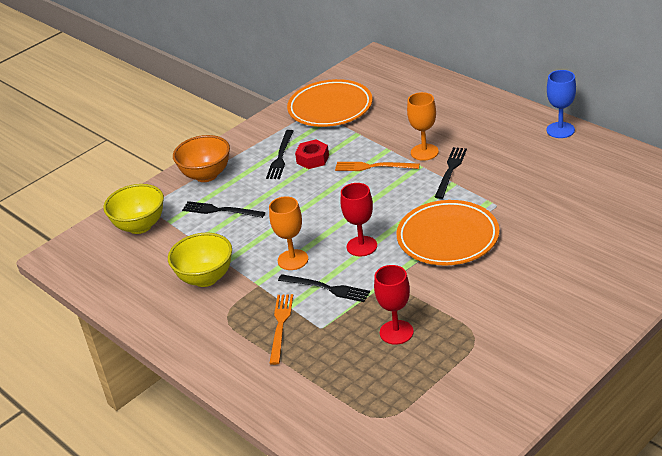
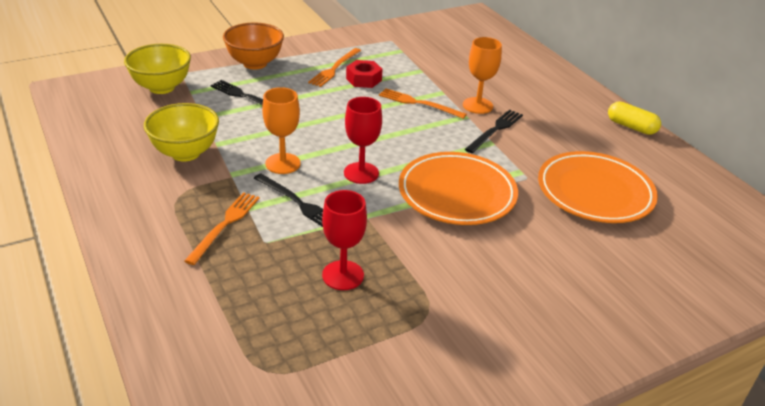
camera: 10 degrees right, 0 degrees up
black fork [266,130,293,179] -> orange fork [308,48,361,87]
orange plate [287,79,373,127] -> orange plate moved to [538,151,658,223]
blue goblet [546,70,576,138] -> yellow capsule [608,101,661,135]

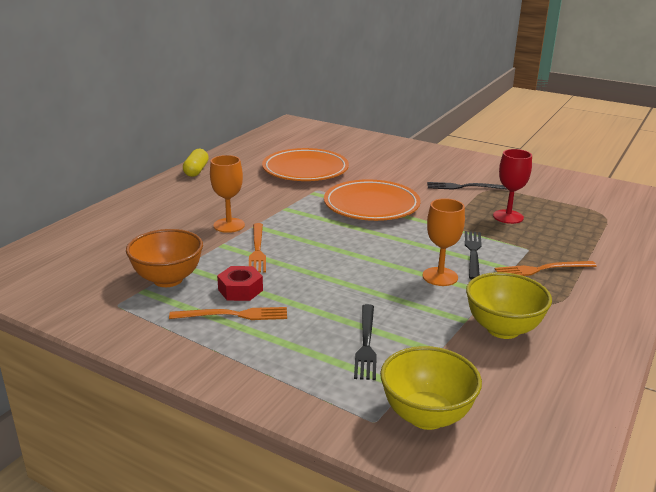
camera: 120 degrees left, 10 degrees down
orange bowl [223,22,284,70] -> orange bowl moved to [126,229,203,287]
red goblet [344,97,382,184] -> none
black fork [465,110,523,153] -> black fork moved to [427,182,508,190]

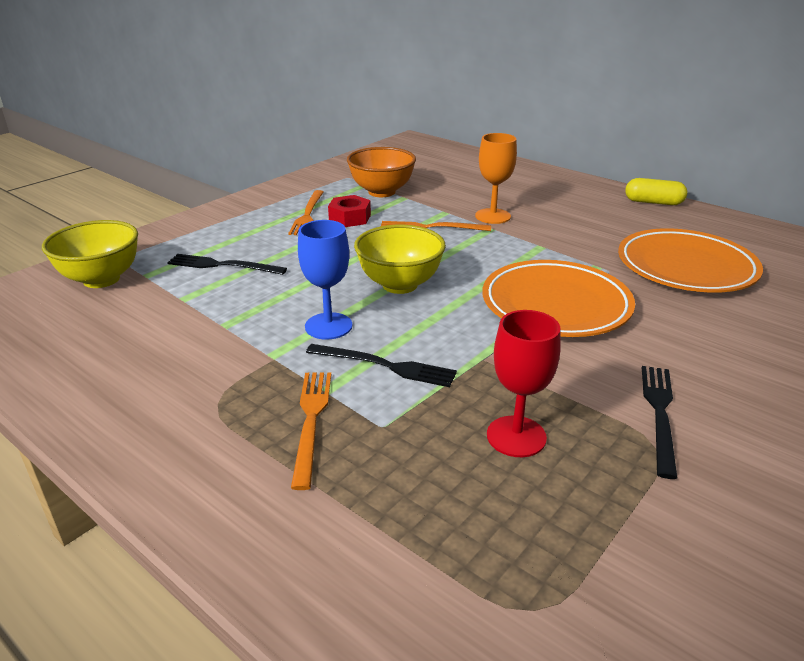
camera: 100 degrees right, 5 degrees up
orange goblet [423,198,465,286] -> blue goblet [298,220,352,340]
yellow bowl [466,272,552,339] -> yellow bowl moved to [354,225,446,294]

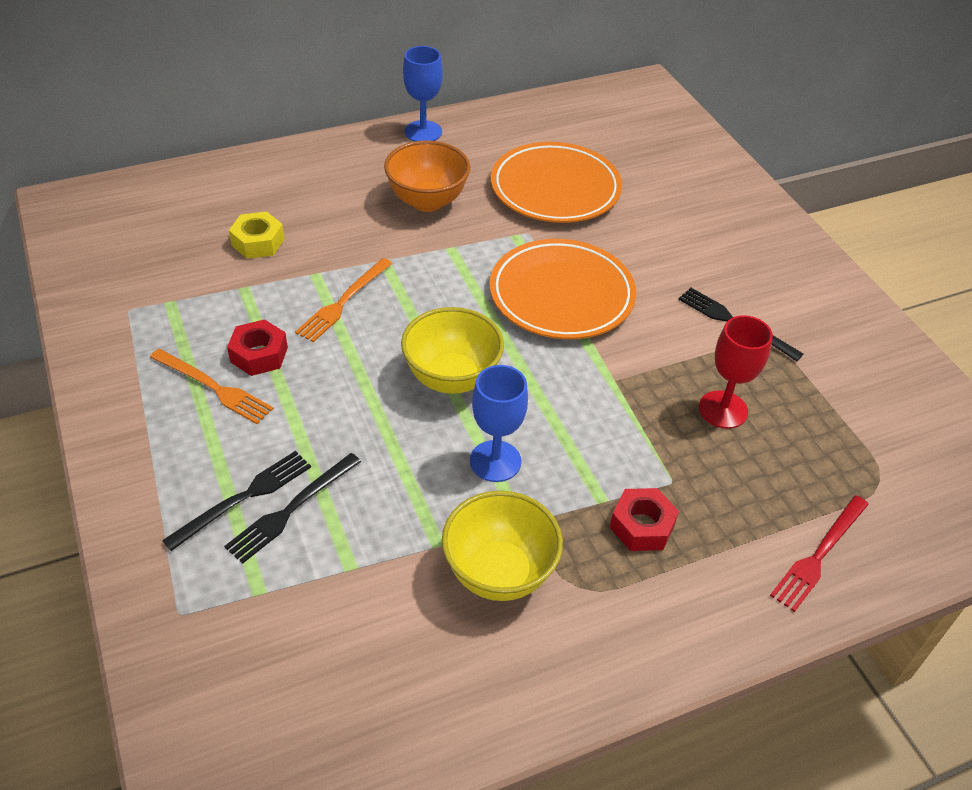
camera: 65 degrees left, 15 degrees up
yellow bowl [42,220,138,288] -> yellow bowl moved to [442,491,563,601]
orange fork [291,372,331,490] -> red nut [610,488,679,551]
black fork [306,344,457,387] -> black fork moved to [162,451,311,551]
orange bowl [347,147,416,197] -> orange bowl moved to [384,140,470,212]
orange goblet [475,133,517,224] -> none
yellow capsule [625,178,687,205] -> blue goblet [403,46,443,142]
none -> yellow nut [229,212,284,259]
none -> red fork [770,495,869,612]

